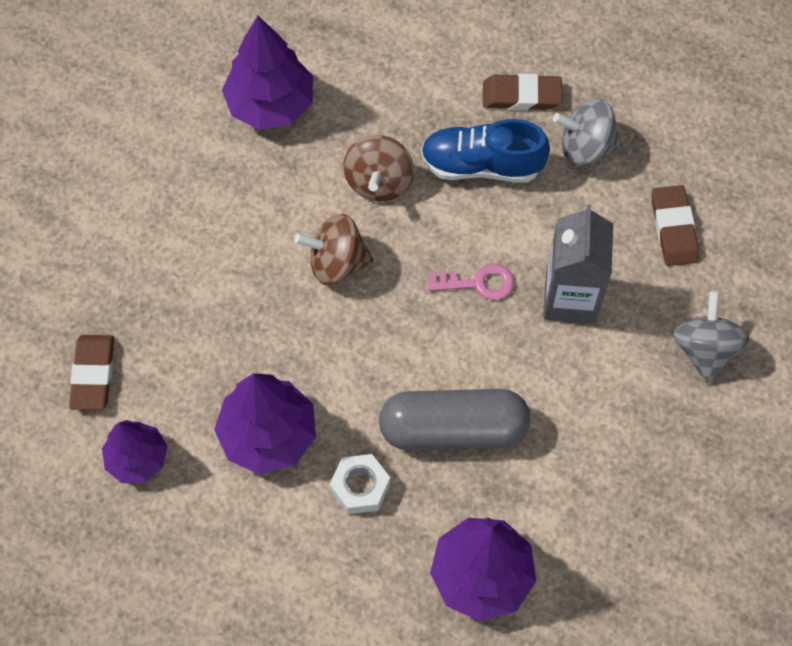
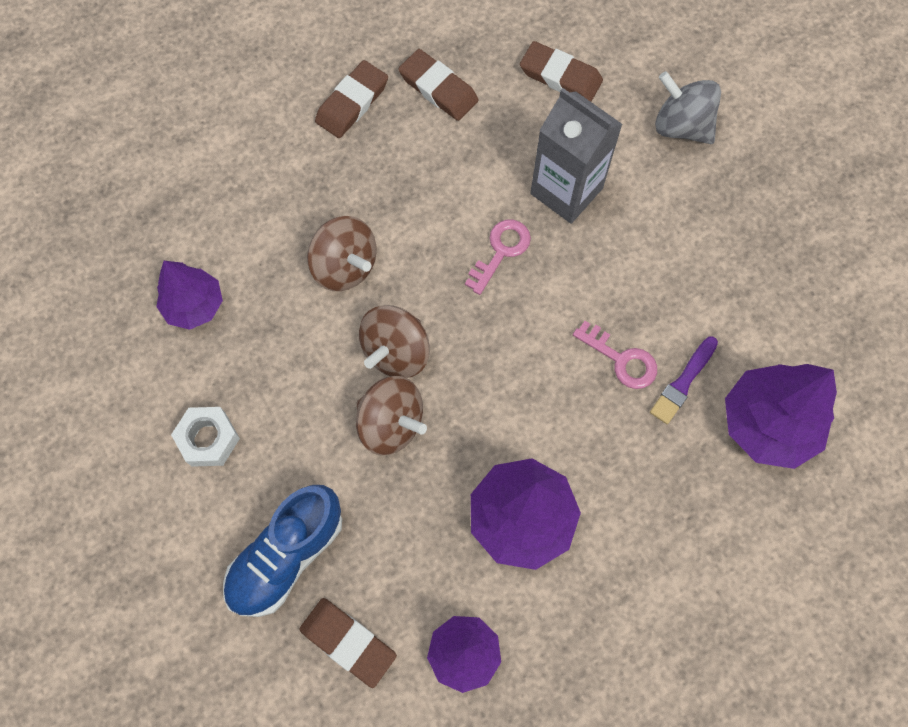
camera: 55 degrees left, 5 degrees up
purple tree [222,16,313,130] -> purple tree [156,261,223,330], size x0.64
white nut [330,454,390,514] -> white nut moved to [171,407,240,467]
grey capsule [379,389,531,450] -> pink key [573,321,657,389]
blue shoe [421,119,550,183] -> blue shoe moved to [223,485,342,617]
grey spinning top [553,98,622,166] -> brown eraser [398,49,479,121]
none -> brown spinning top [356,376,427,455]
none -> purple brush [650,336,718,424]

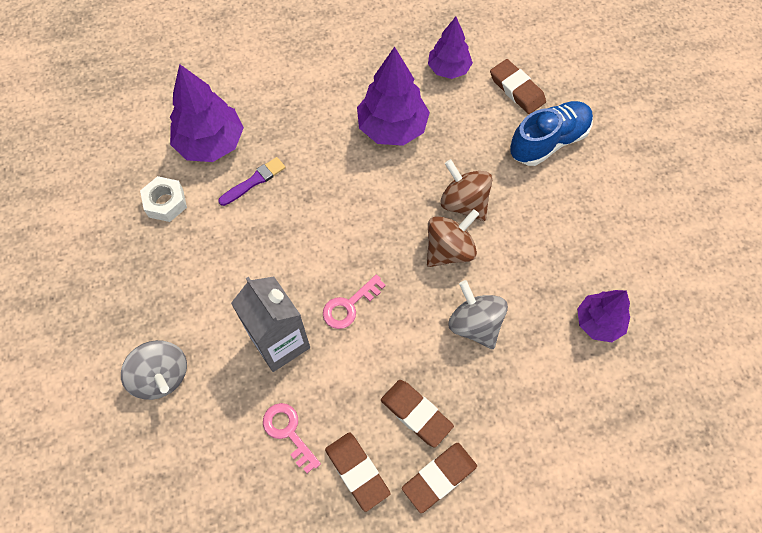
camera: 165 degrees left, 5 degrees down
white nut [171,407,240,467] -> white nut moved to [140,176,187,222]
brown spinning top [307,216,377,291] -> grey spinning top [448,280,508,349]
brown eraser [520,41,603,102] -> brown eraser moved to [381,380,454,448]
pink key [573,321,657,389] -> pink key moved to [263,403,321,473]

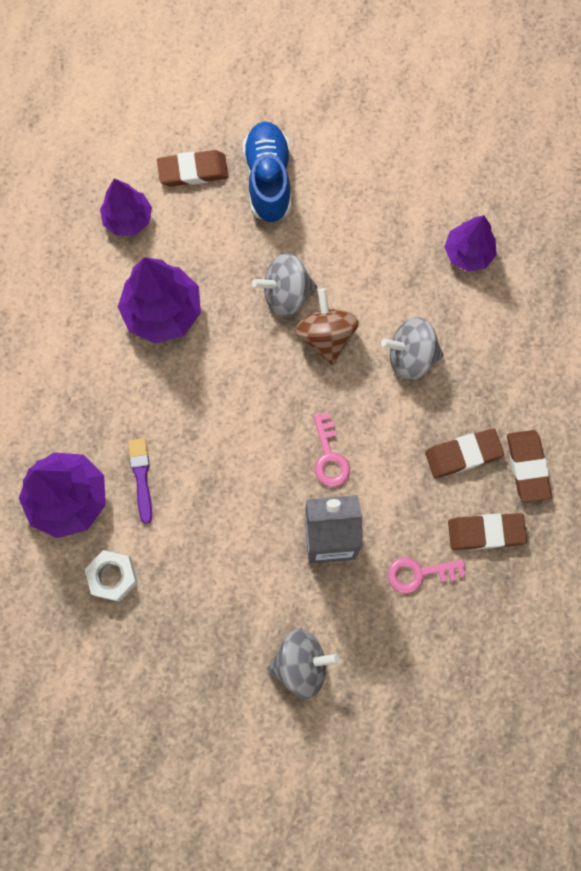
camera: 60 degrees left, 10 degrees up
brown spinning top [440,159,492,221] -> grey spinning top [252,253,317,317]

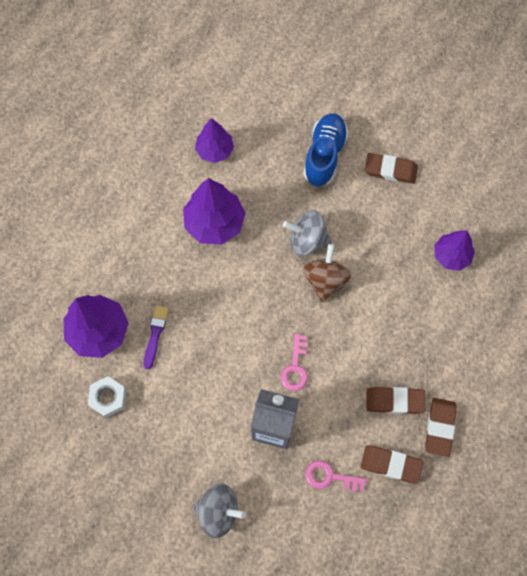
camera: 20 degrees right, 5 degrees down
brown eraser [157,150,229,187] -> brown eraser moved to [365,153,418,184]
grey spinning top [381,317,444,381] -> none

